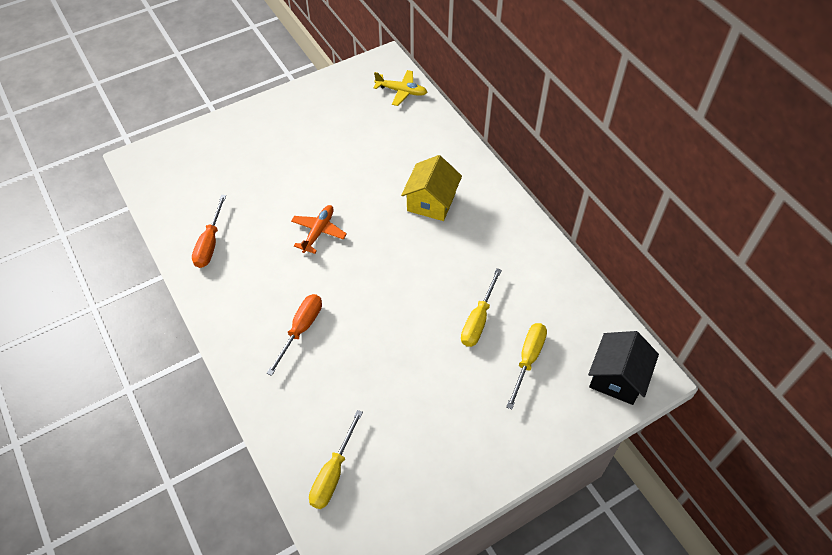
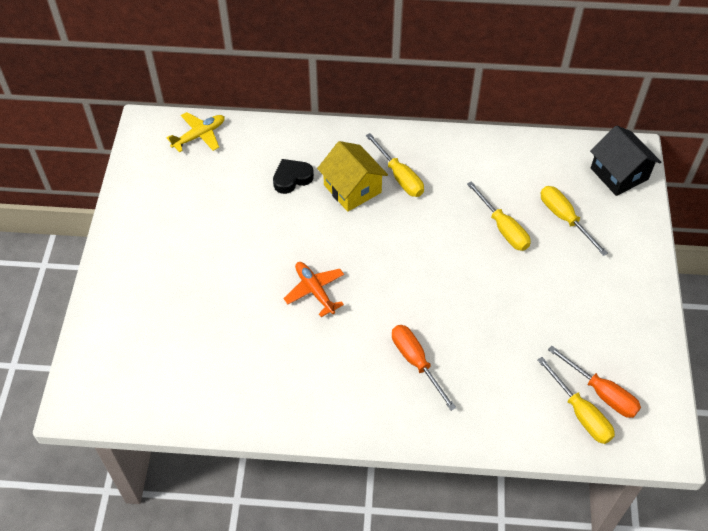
camera: 55 degrees left, 0 degrees up
orange screwdriver [192,195,226,268] -> orange screwdriver moved to [548,346,641,418]
none -> black heart [273,159,314,194]
none -> yellow screwdriver [366,133,424,197]

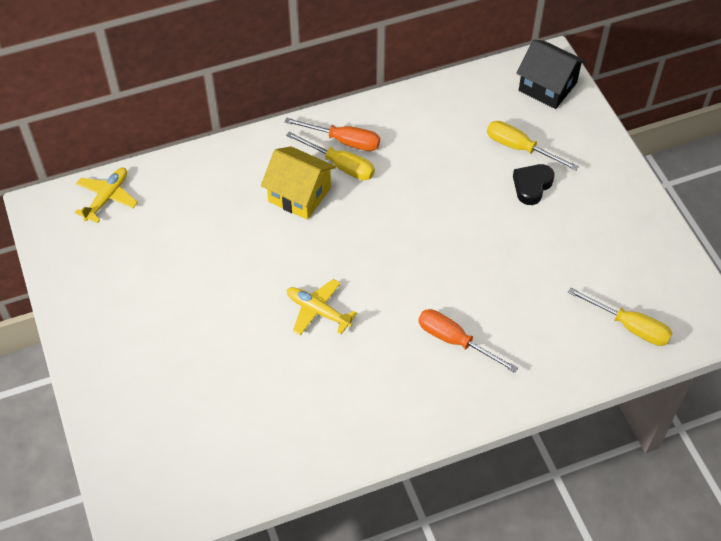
camera: 25 degrees left, 0 degrees up
black heart [273,159,314,194] -> black heart moved to [513,164,555,205]
orange plane [283,262,344,317] -> yellow plane [287,279,357,335]
yellow screwdriver [467,181,530,251] -> none
orange screwdriver [548,346,641,418] -> orange screwdriver moved to [284,118,380,151]

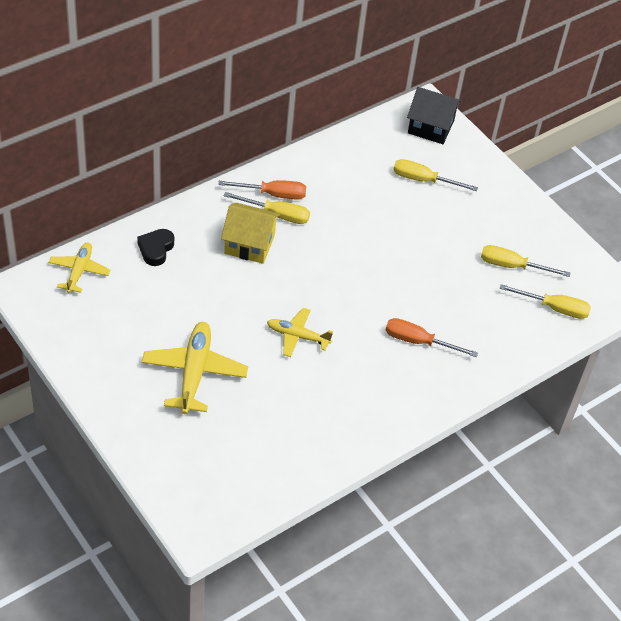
camera: 20 degrees left, 5 degrees down
black heart [513,164,555,205] -> black heart moved to [137,229,174,266]
none -> yellow plane [142,322,248,414]
none -> yellow screwdriver [481,245,570,277]

